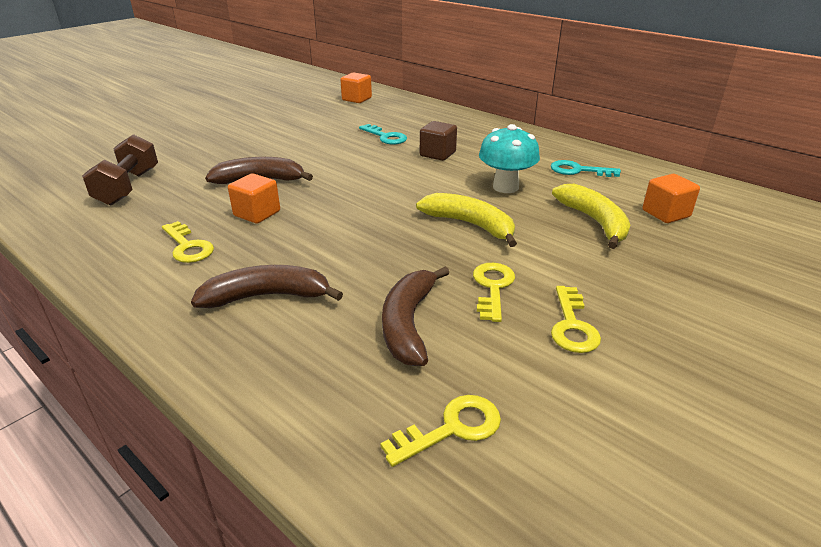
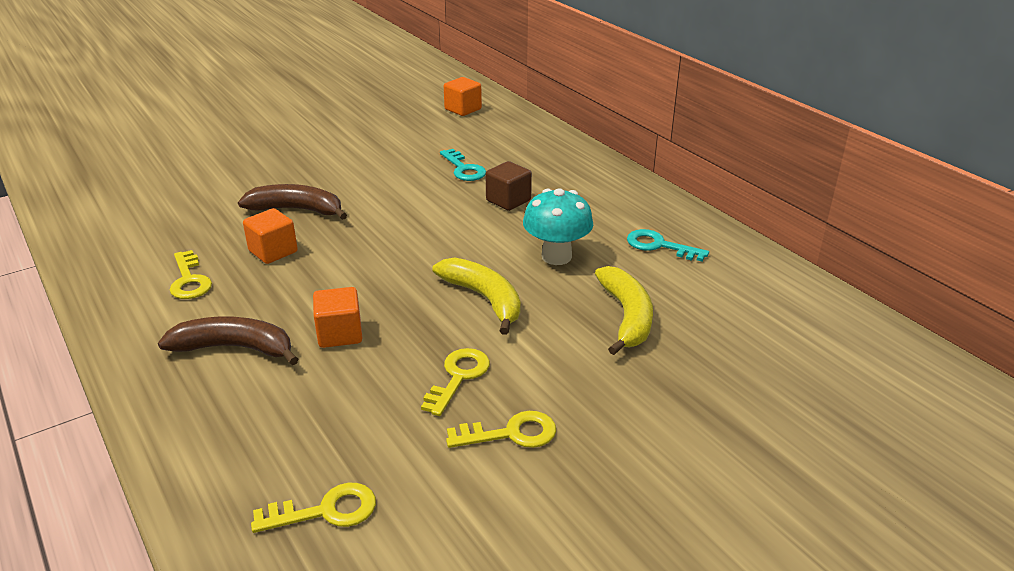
camera: 15 degrees right, 0 degrees up
brown dumbbell [82,134,158,205] -> none
brown banana [382,266,449,366] -> none
yellow key [551,286,601,353] -> yellow key turned 120 degrees counterclockwise [446,411,556,448]
orange cube [642,174,700,223] -> orange cube moved to [313,287,362,348]

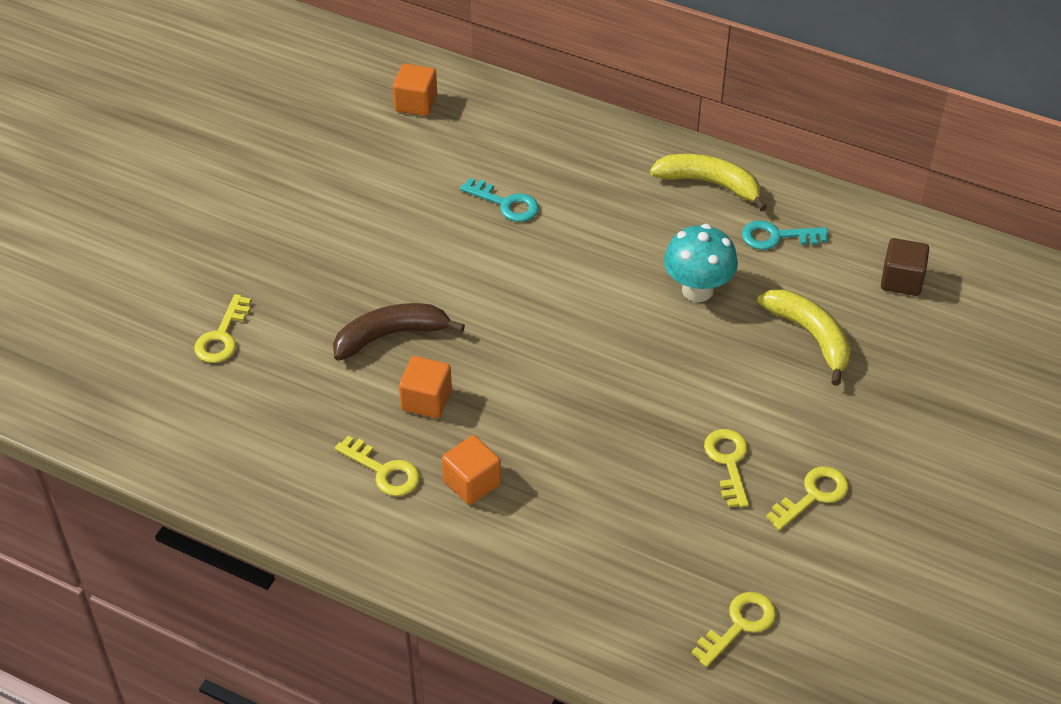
camera: 30 degrees left, 15 degrees up
brown banana [158,316,299,365] -> none
orange cube [313,287,362,348] -> orange cube moved to [442,435,501,505]
yellow banana [432,258,521,335] -> yellow banana moved to [650,154,767,211]
brown cube [486,161,532,211] -> brown cube moved to [881,238,929,296]
none -> yellow key [194,294,251,363]

